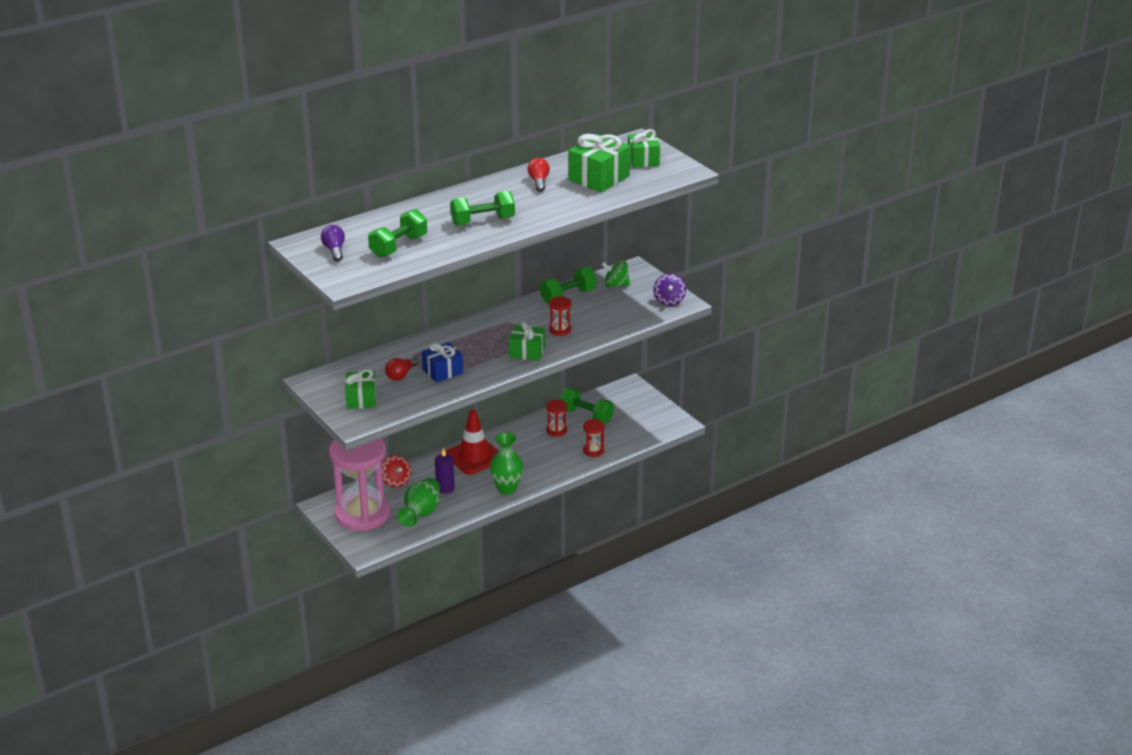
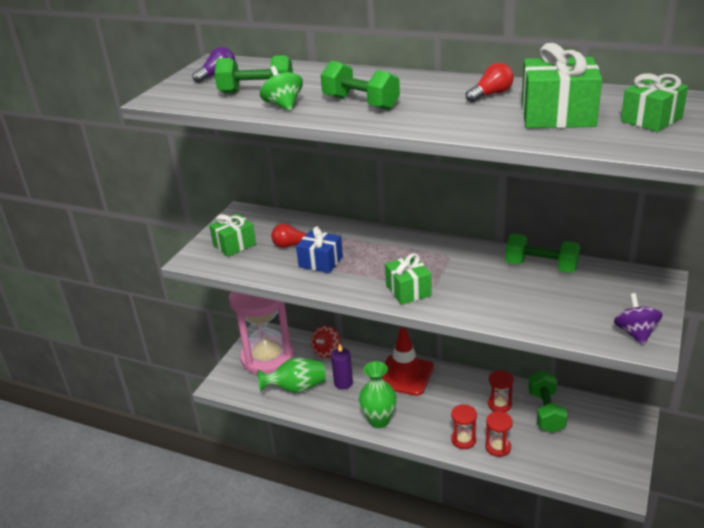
camera: 60 degrees right, 0 degrees up
red hourglass [549,296,571,336] -> red hourglass moved to [451,404,477,449]
green spinning top [602,261,630,287] -> green spinning top moved to [260,66,303,111]
purple spinning top [653,274,686,306] -> purple spinning top turned 120 degrees clockwise [614,293,663,345]

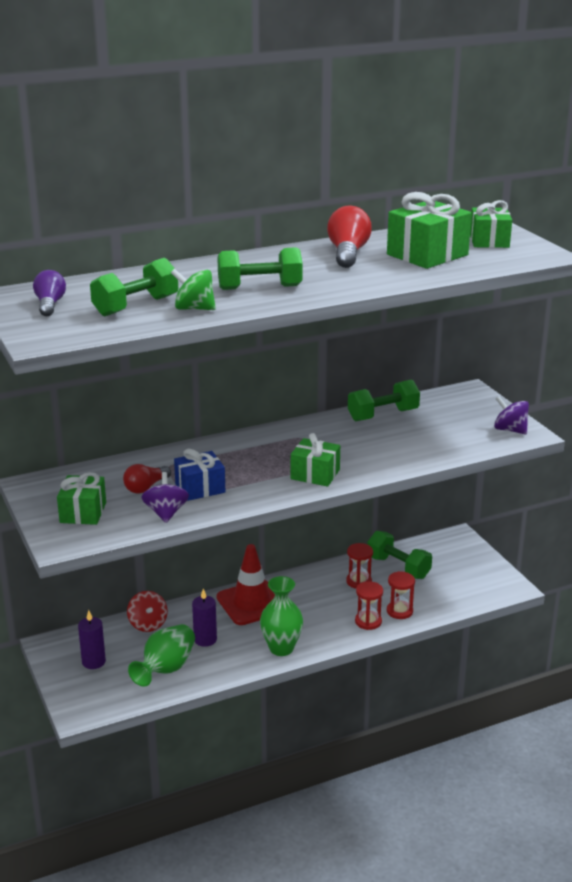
camera: 50 degrees left, 5 degrees down
pink hourglass [229,291,294,375] -> purple candle [78,610,106,669]
red light bulb [466,63,514,103] -> red light bulb [327,205,372,268], size x1.53
none -> purple spinning top [142,472,189,523]

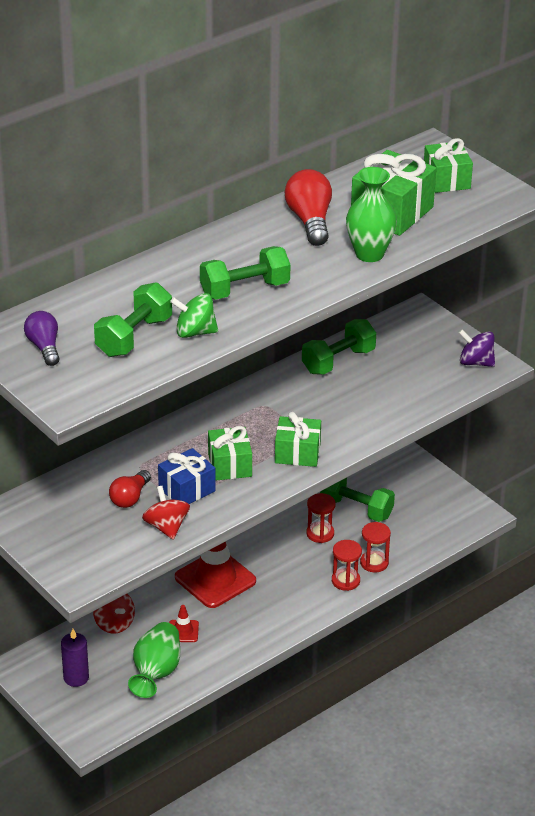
camera: 15 degrees left, 10 degrees up
green gift [57,472,106,525] -> green gift moved to [208,426,252,481]
purple spinning top [142,472,189,523] -> red spinning top [142,486,190,539]
purple candle [192,588,217,647] -> red traffic cone [169,605,199,642]
green vase [260,576,303,656] -> green vase moved to [346,167,397,262]

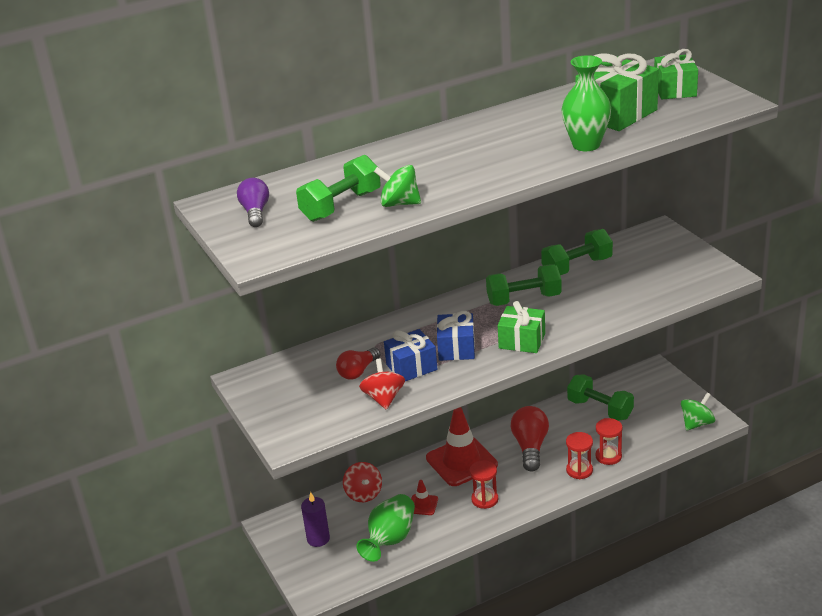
camera: 15 degrees right, 5 degrees down
green dumbbell [200,246,291,300] -> green dumbbell moved to [486,264,562,306]
green gift [208,426,252,481] -> blue gift [437,311,475,361]
red light bulb [285,169,332,246] -> red light bulb moved to [511,406,549,472]
red hourglass [306,493,336,543] -> red hourglass moved to [469,460,498,509]
purple spinning top [459,329,495,367] -> none
none -> green spinning top [681,393,715,431]

